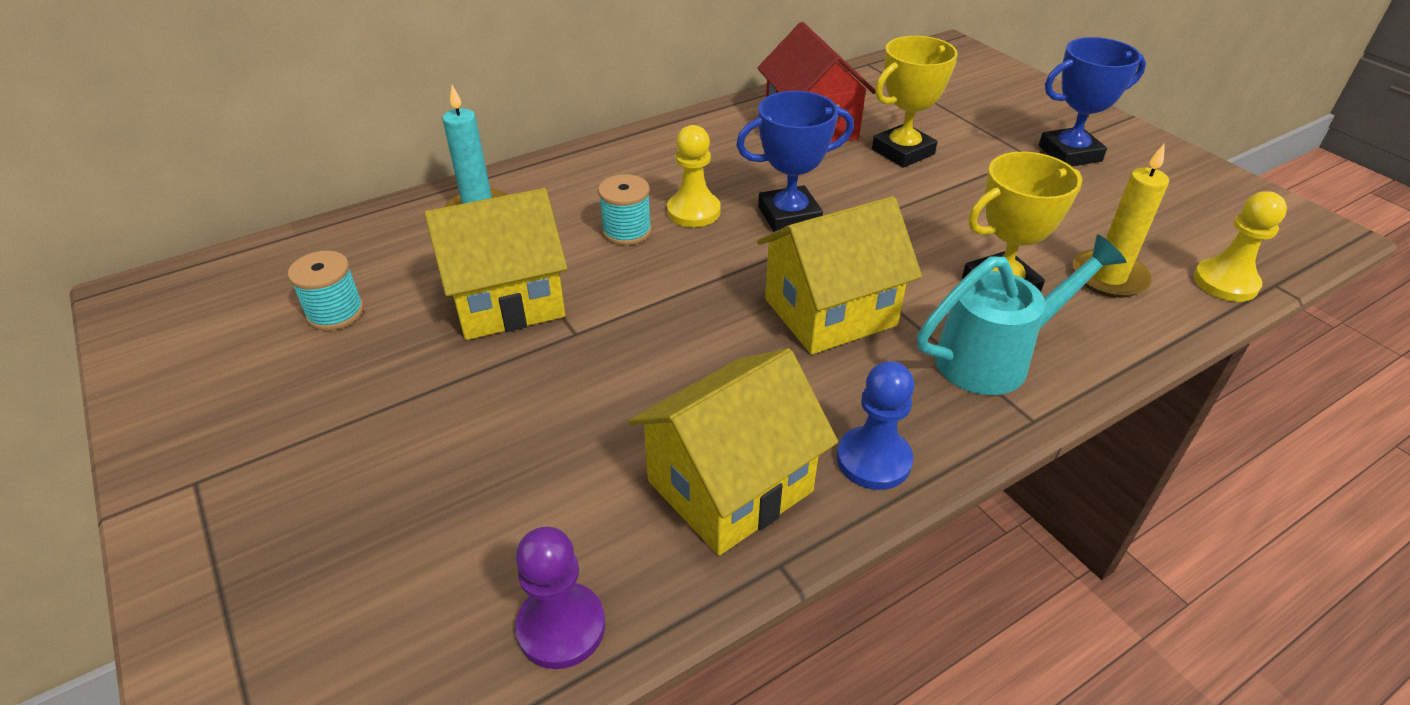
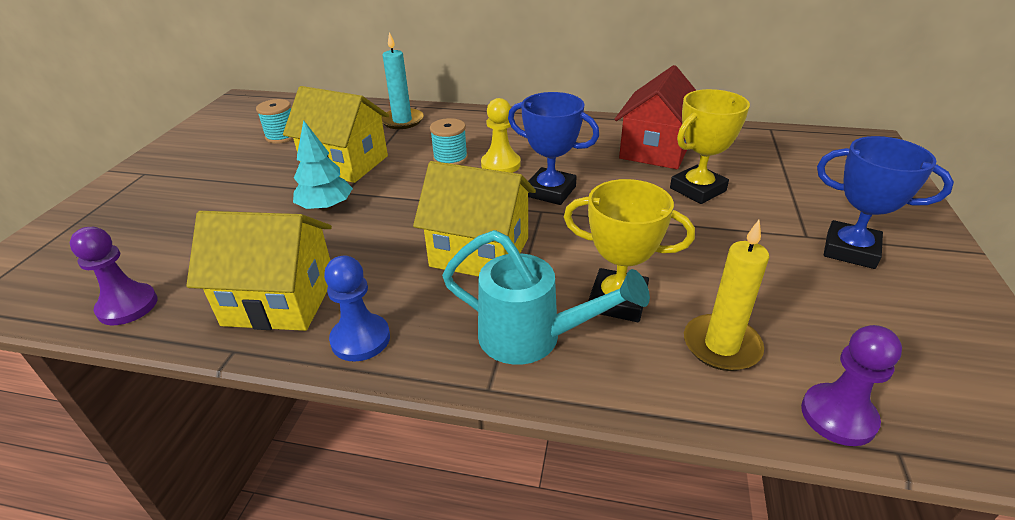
camera: 45 degrees right, 5 degrees down
yellow trophy [872,36,958,168] -> yellow trophy turned 45 degrees counterclockwise [670,89,750,204]
yellow pawn [1193,191,1287,302] -> purple pawn [801,325,902,446]
none -> turquoise tree [293,120,353,211]

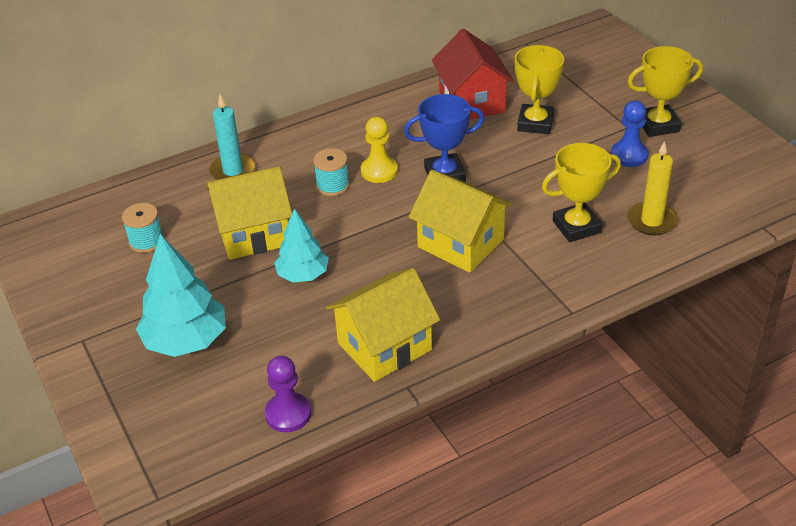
camera: 40 degrees left, 5 degrees up
blue pawn [324,256,390,361] -> blue pawn moved to [611,101,649,167]
yellow house [413,161,536,277] -> yellow house turned 60 degrees clockwise [409,170,513,273]
turquoise watering can [442,230,650,365] -> none
purple pawn [801,325,902,446] -> none
blue trophy [817,136,954,269] -> yellow trophy [628,46,703,137]
none -> turquoise tree [136,234,226,357]

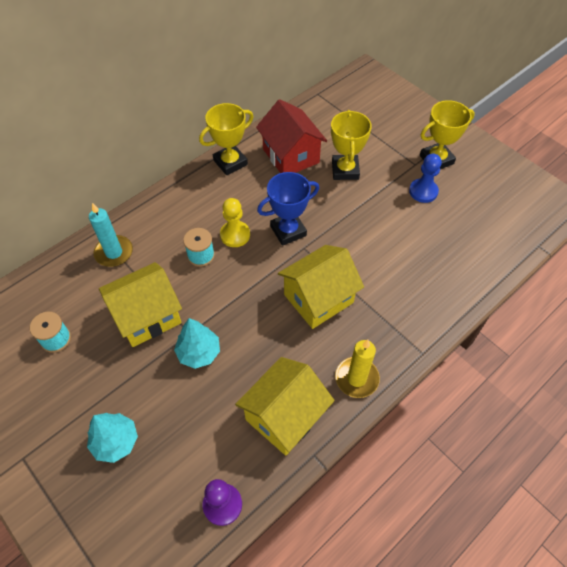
camera: 15 degrees left, 15 degrees up
turquoise tree [136,234,226,357] -> turquoise tree [87,413,138,463], size x0.64
yellow house [409,170,513,273] -> yellow house turned 60 degrees counterclockwise [278,245,364,329]
yellow trophy [542,143,621,242] -> yellow trophy moved to [199,103,254,175]
yellow candle [627,141,678,235] -> yellow candle moved to [335,340,380,398]

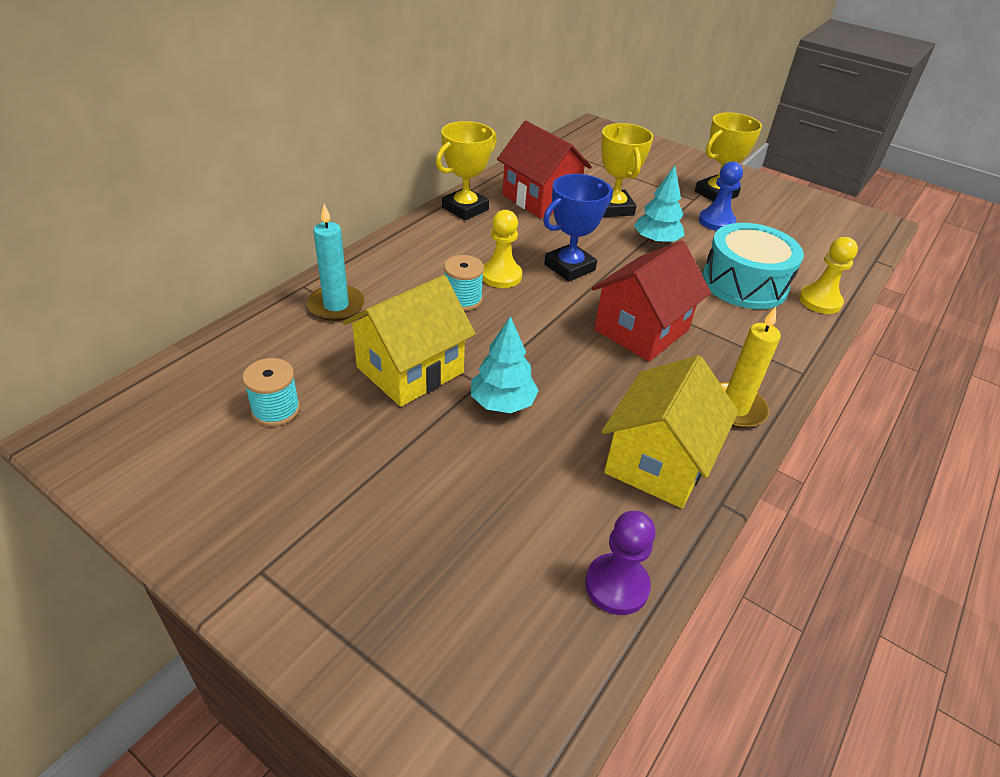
camera: 15 degrees left, 15 degrees down
turquoise tree [87,413,138,463] -> turquoise tree moved to [634,166,685,244]
yellow house [278,245,364,329] -> red house [592,241,711,361]
none -> turquoise drum [702,223,804,309]
none -> yellow pawn [799,237,858,314]

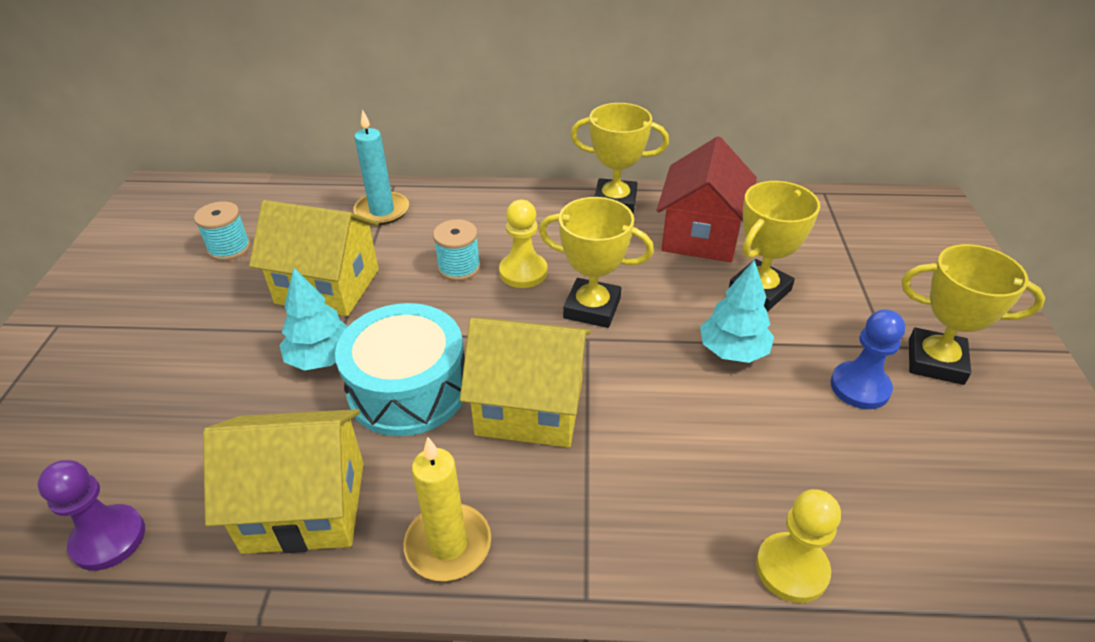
camera: 60 degrees right, 0 degrees up
blue trophy [543,174,613,282] -> yellow trophy [539,197,654,328]
red house [592,241,711,361] -> yellow house [460,318,591,447]
turquoise drum [702,223,804,309] -> turquoise drum moved to [335,303,464,436]

